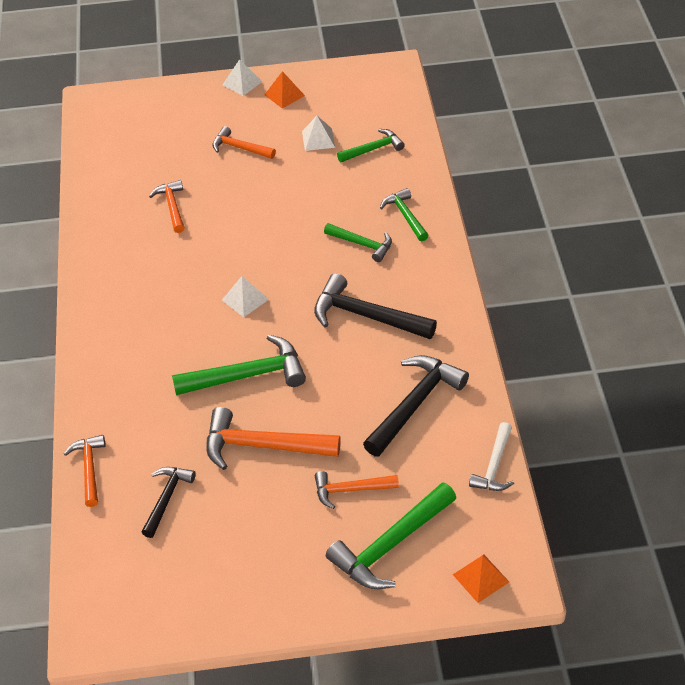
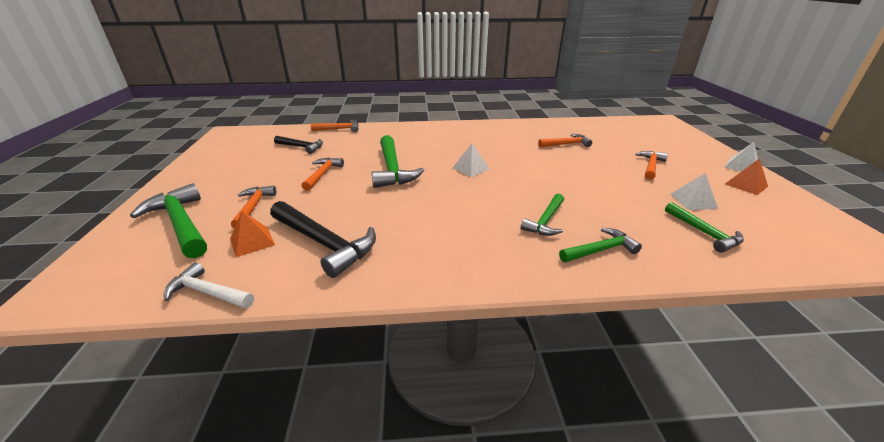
camera: 90 degrees right, 15 degrees down
orange hammer [206,407,341,470] -> orange hammer [302,158,344,191], size x0.60
black hammer [314,273,437,339] -> none
orange pyramid [453,554,509,603] -> orange pyramid moved to [230,211,275,257]

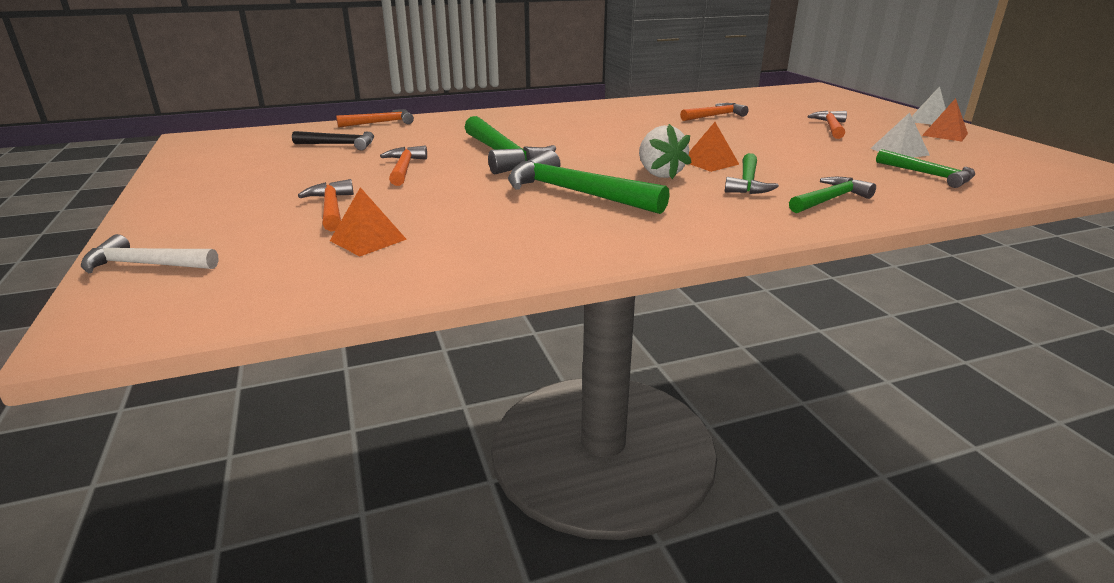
camera: 15 degrees left, 5 degrees down
green hammer [130,183,207,258] -> green hammer moved to [508,150,670,214]
white hammer [164,262,254,308] -> white hammer moved to [81,234,219,273]
black hammer [270,201,376,278] -> none
white pyramid [453,144,489,177] -> none
none -> white strawberry [639,124,691,179]
none -> orange pyramid [689,122,739,172]

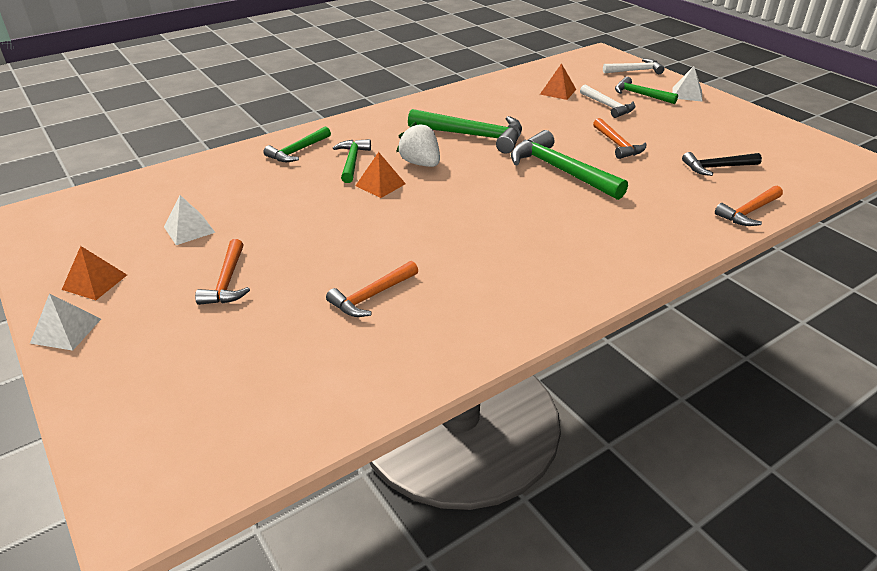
camera: 165 degrees right, 10 degrees up
orange hammer [298,179,354,232] -> white hammer [580,85,635,118]
green hammer [876,149,975,188] -> green hammer moved to [615,77,678,104]
none -> white pyramid [672,66,703,102]

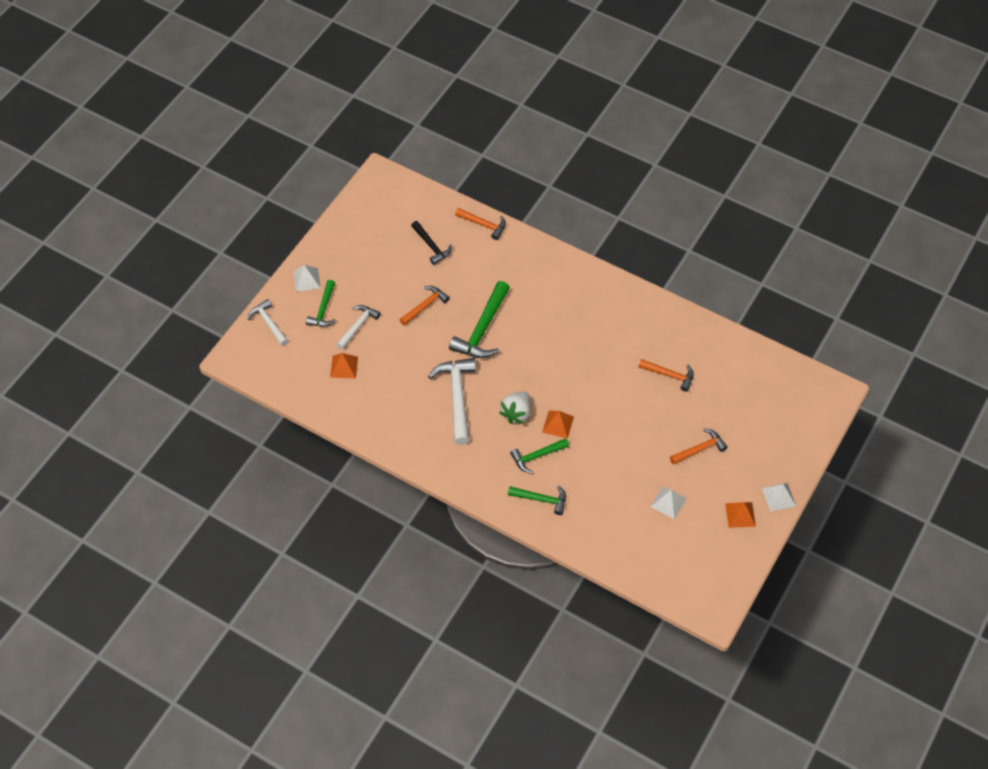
camera: 115 degrees left, 20 degrees up
green hammer [408,109,522,154] -> white hammer [428,358,476,445]

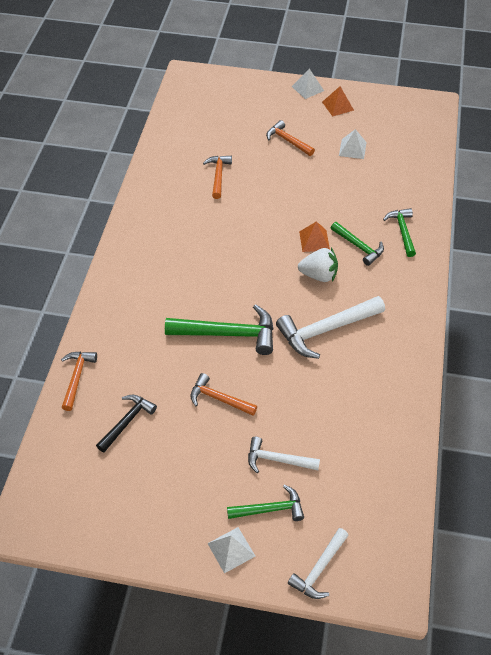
camera: 110 degrees left, 5 degrees down
orange pyramid [330,353,358,379] -> none

